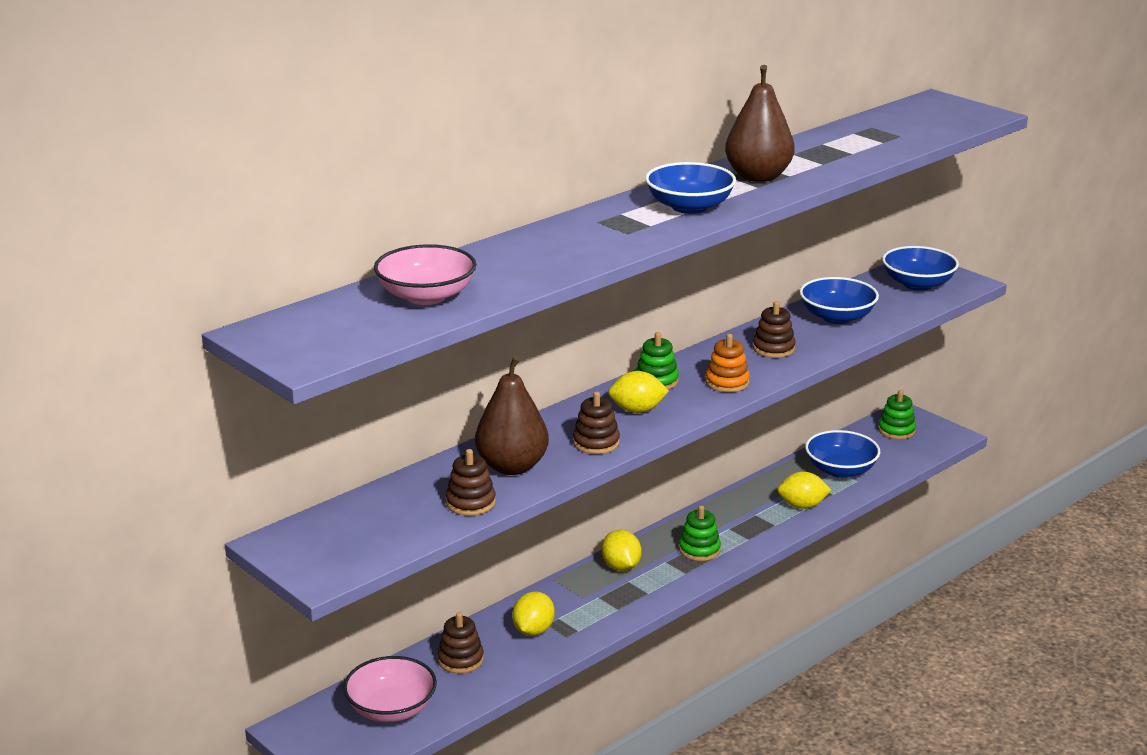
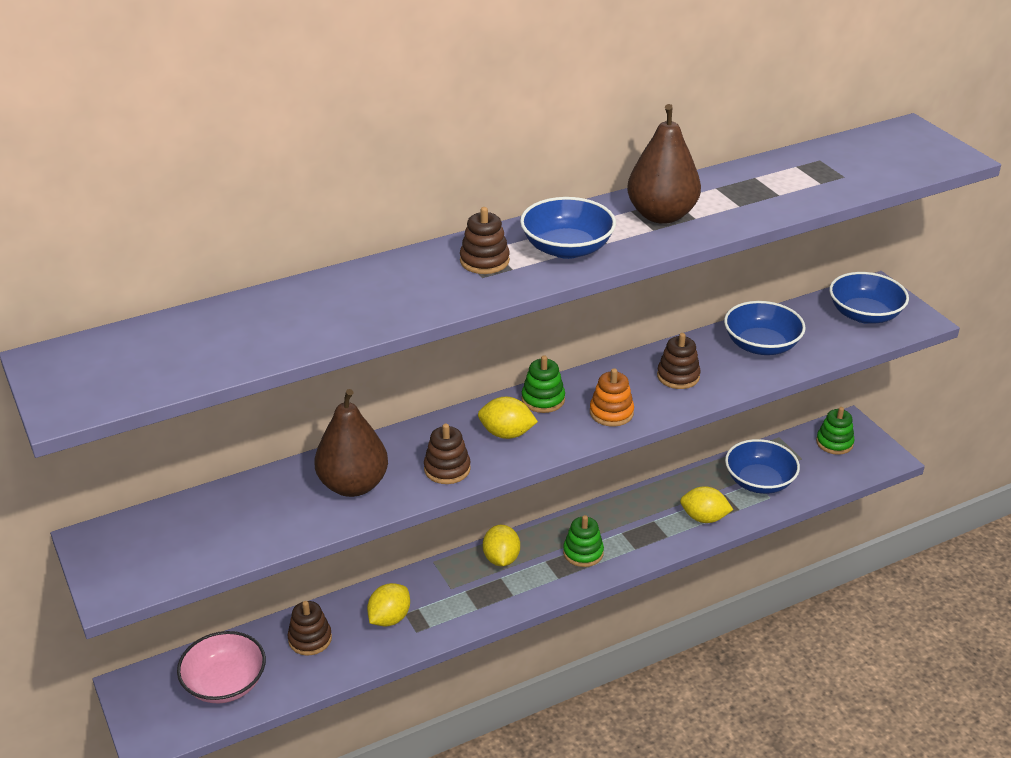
camera: 15 degrees right, 10 degrees up
pink bowl [374,244,477,305] -> none
brown stacking toy [446,449,496,516] -> brown stacking toy moved to [460,207,510,274]

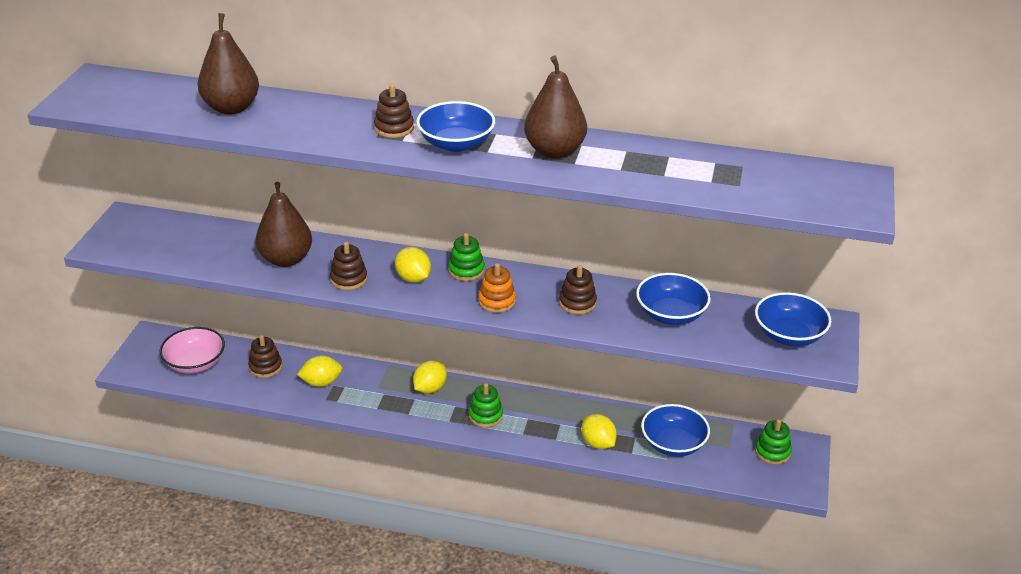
camera: 40 degrees right, 0 degrees up
none -> brown pear [197,13,259,115]

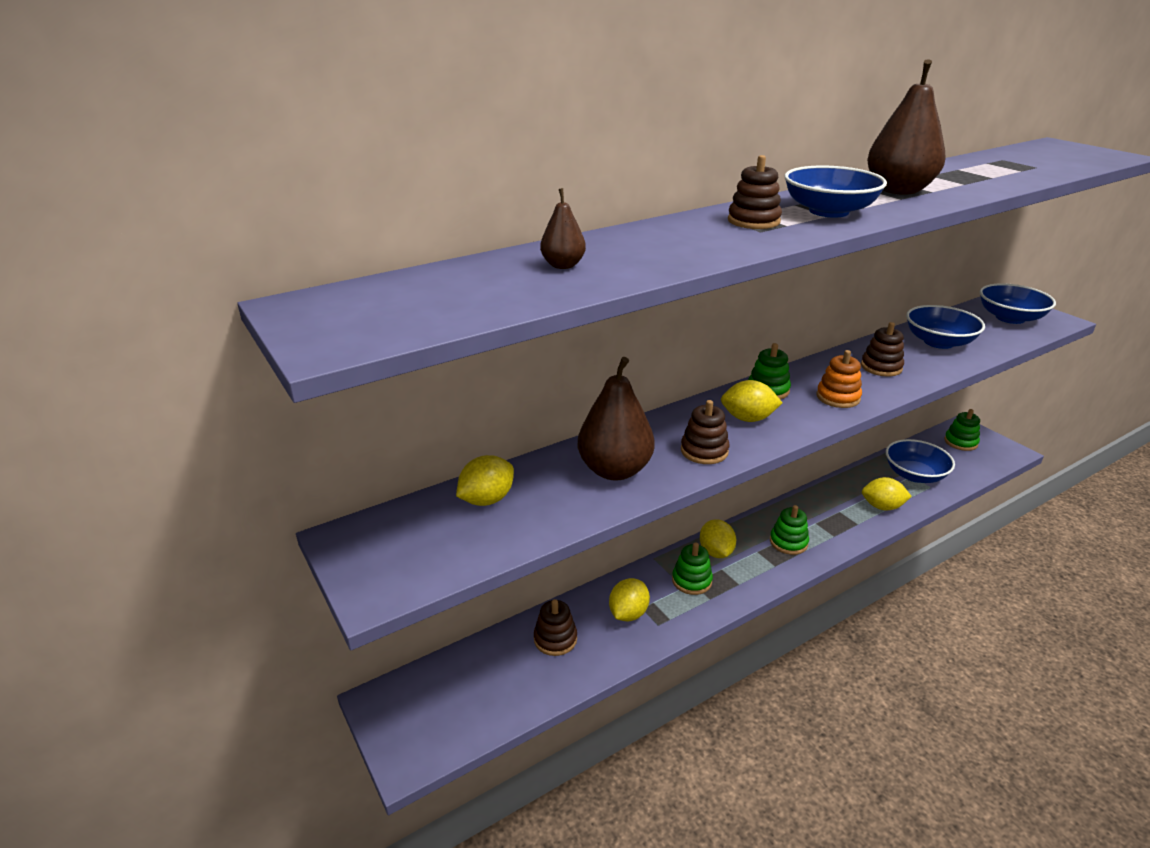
camera: 45 degrees left, 5 degrees down
pink bowl [160,327,225,373] -> none
brown pear [197,13,259,115] -> brown pear [540,188,586,269], size x0.49
none -> yellow lemon [456,455,514,506]
none -> green stacking toy [672,542,713,595]

